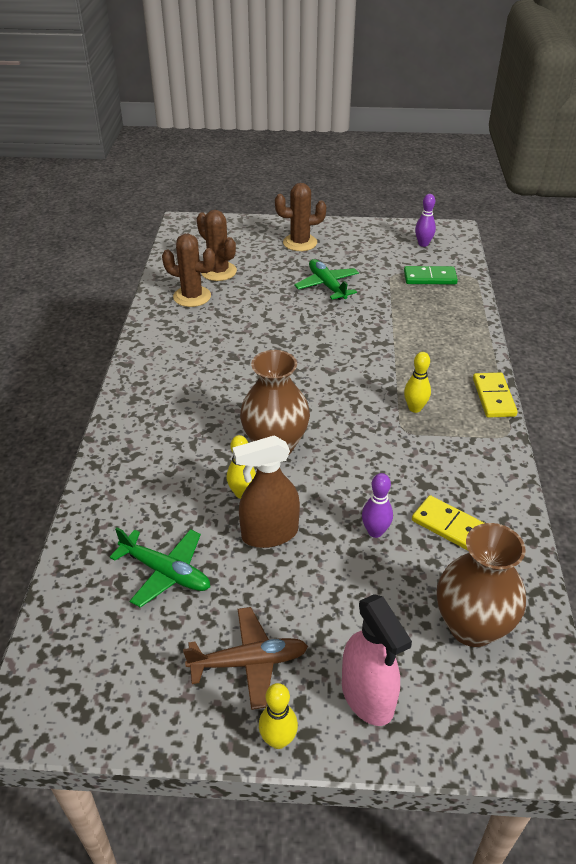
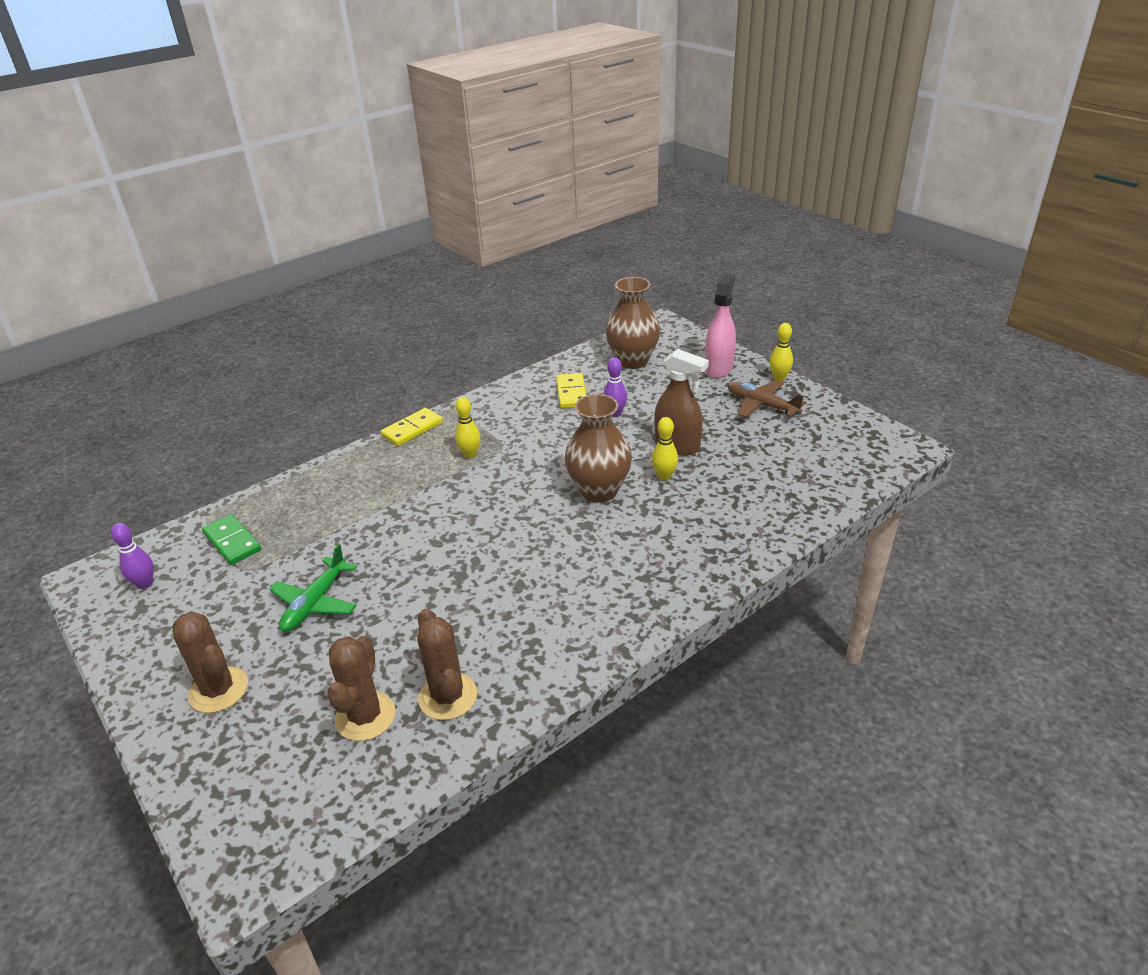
camera: 130 degrees left, 5 degrees down
green plane [110,527,210,608] -> none

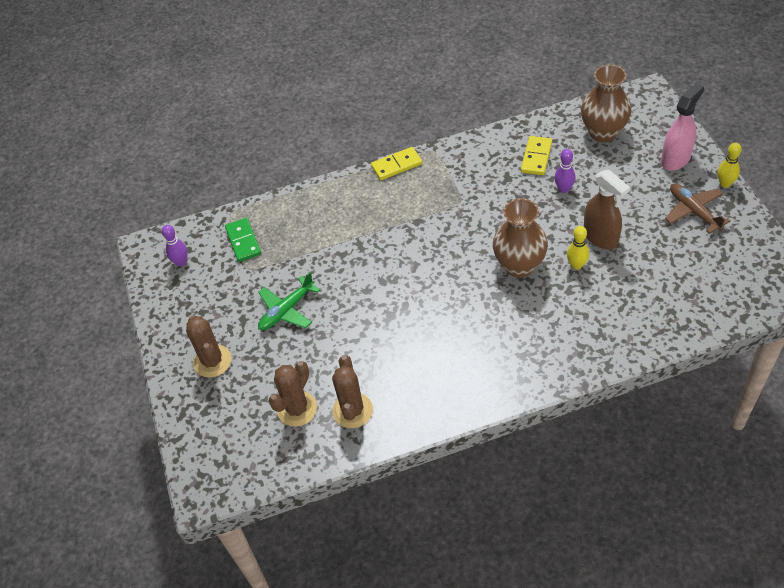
camera: 25 degrees right, 15 degrees up
yellow bowling pin [455,397,481,458] -> none

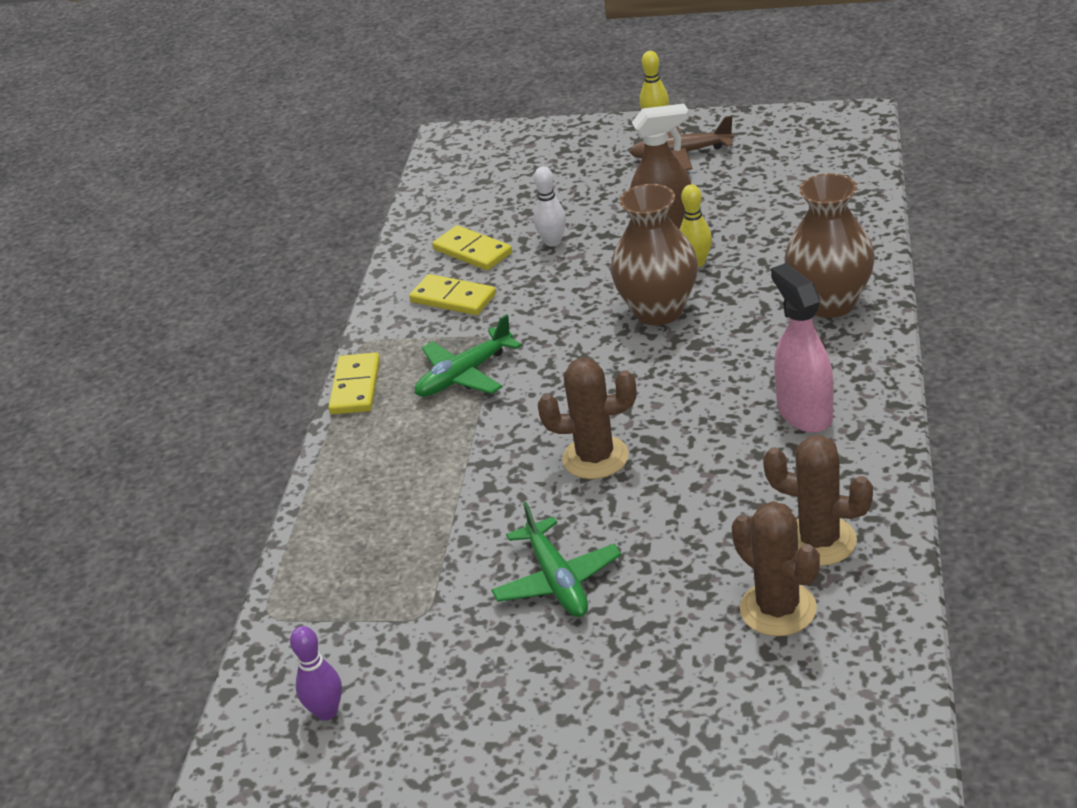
camera: 65 degrees left, 15 degrees down
brown cactus [186,315,231,378] -> brown cactus moved to [538,358,636,479]
green domino [225,218,261,262] -> none
purple bowling pin [554,149,575,193] -> white bowling pin [533,166,566,247]
brown vase [581,64,631,142] -> brown vase moved to [784,173,875,318]
pink spray bottle [661,83,704,171] -> pink spray bottle moved to [771,263,834,433]
none -> yellow domino [409,274,496,315]
none -> green plane [415,314,522,397]

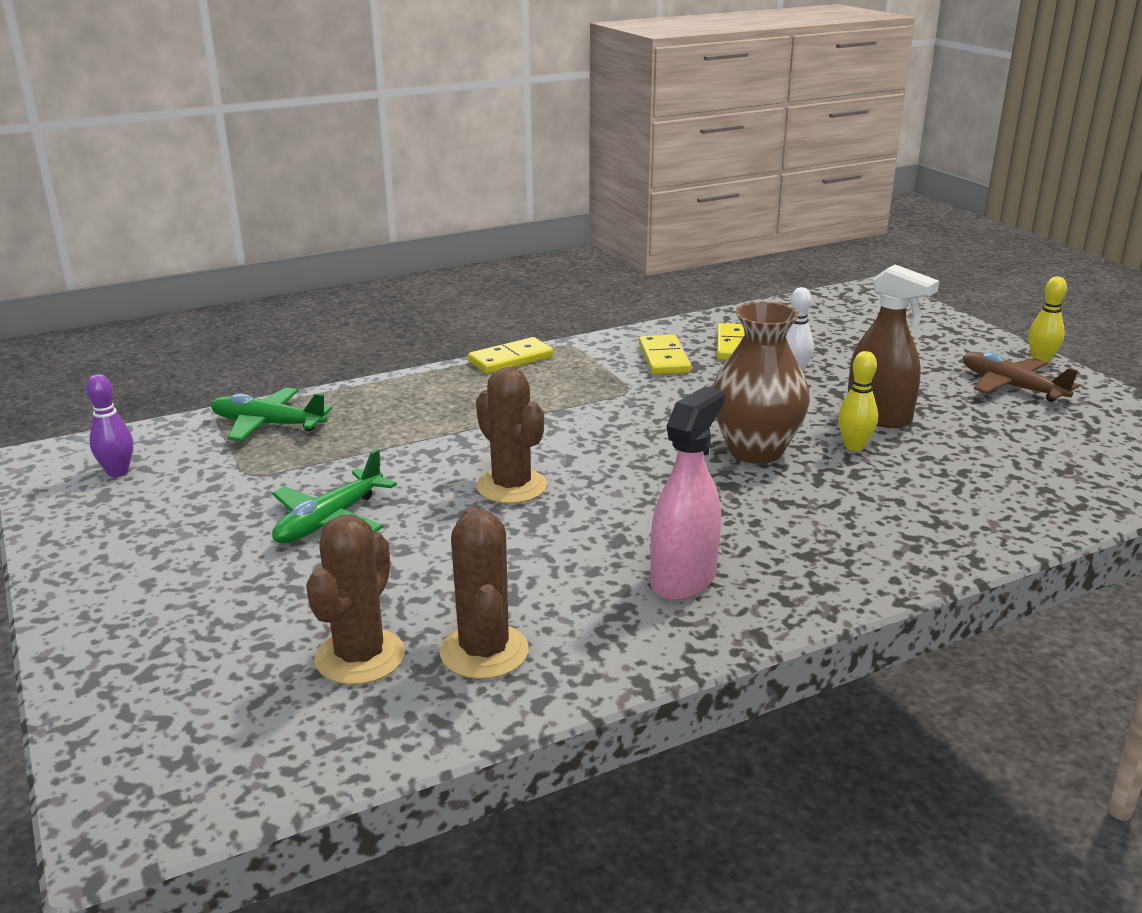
camera: 50 degrees right, 10 degrees down
green plane [415,314,522,397] -> green plane moved to [211,388,332,441]
brown vase [784,173,875,318] -> none

